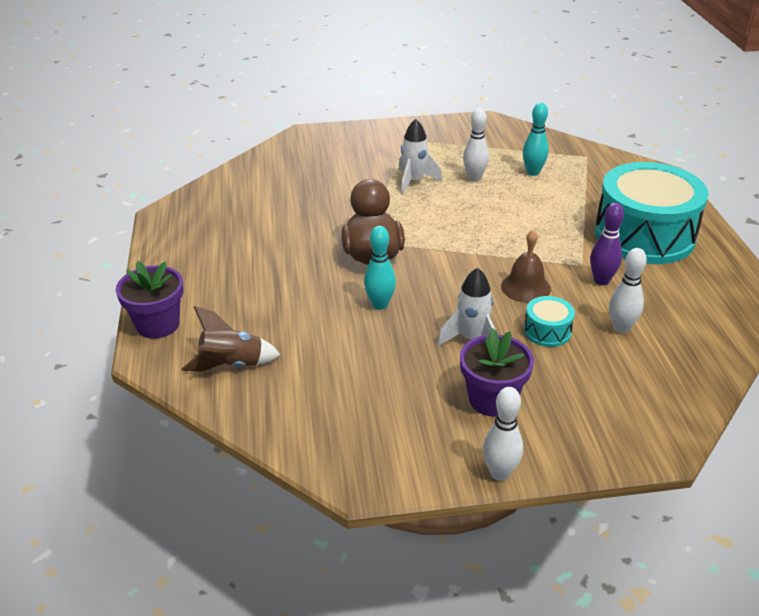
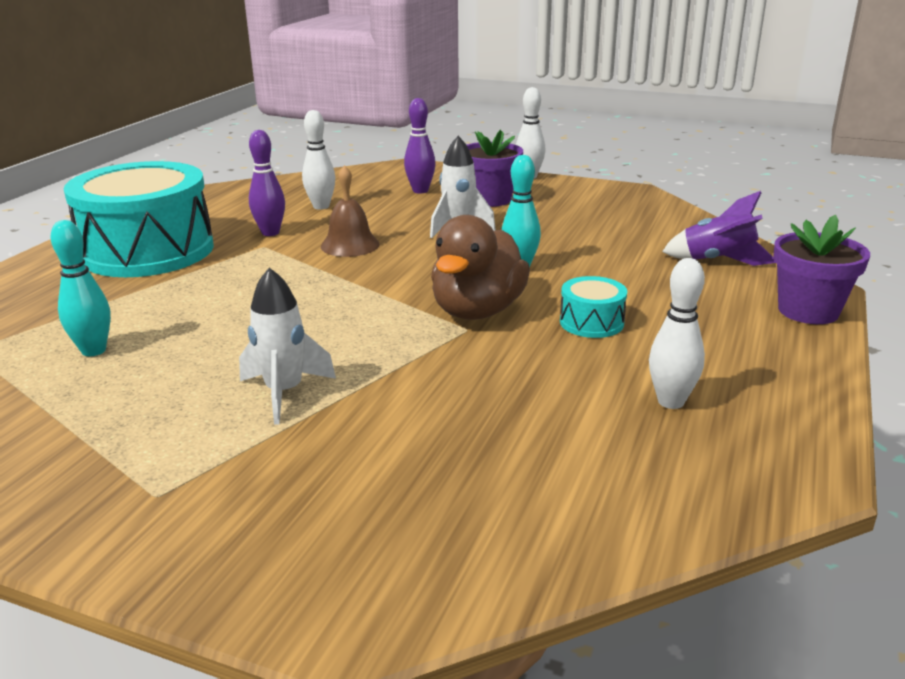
camera: 150 degrees left, 10 degrees down
brown rocket [181,306,280,372] -> purple rocket [662,191,775,266]
white bowling pin [463,108,489,182] -> white bowling pin moved to [649,258,705,409]
turquoise drum [524,296,575,347] -> turquoise drum moved to [560,276,627,338]
none -> purple bowling pin [404,98,436,194]

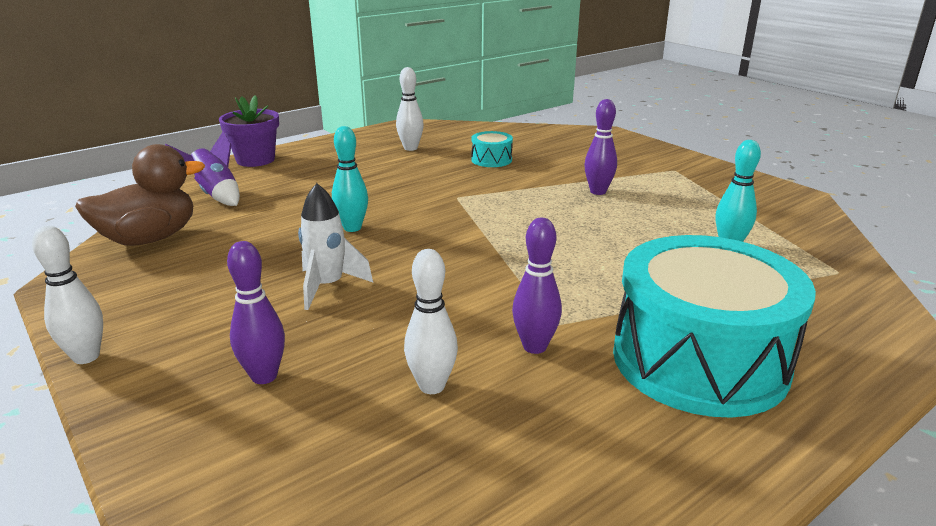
camera: 150 degrees left, 0 degrees up
white rocket [239,268,336,425] -> purple bowling pin [584,99,617,195]
brown bell [321,165,380,257] -> none
brown duck [431,215,530,320] -> brown duck moved to [75,144,205,246]
purple flower pot [467,130,523,207] -> none
turquoise drum [560,276,627,338] -> turquoise drum moved to [471,131,513,167]

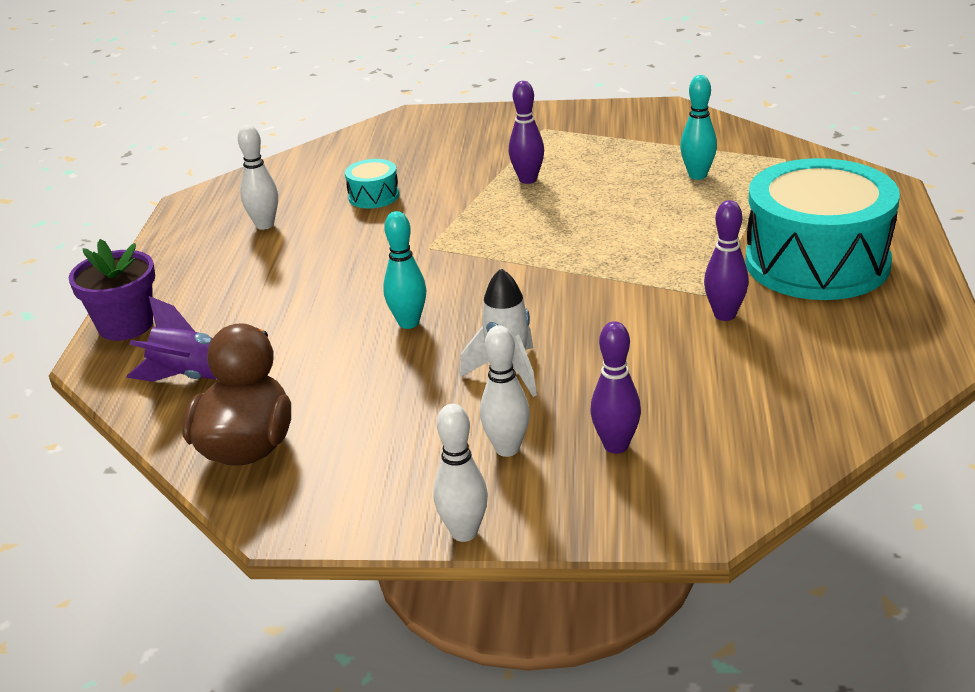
camera: 45 degrees left, 5 degrees up
white bowling pin [404,249,458,394] -> white bowling pin moved to [480,325,530,457]

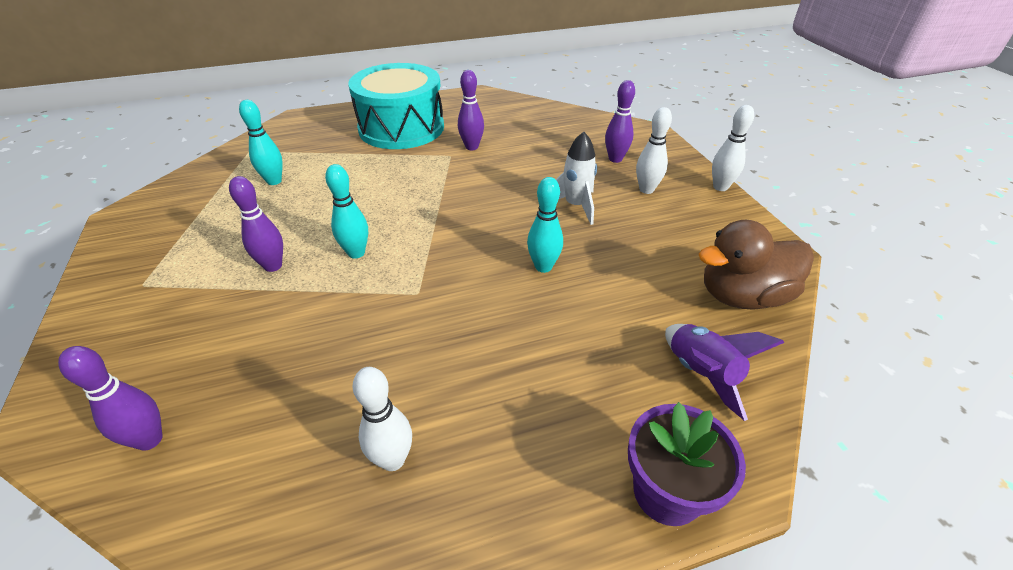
camera: 115 degrees left, 10 degrees up
turquoise drum [345,159,399,209] -> none
none -> purple bowling pin [58,346,163,451]
none -> turquoise bowling pin [325,164,368,259]

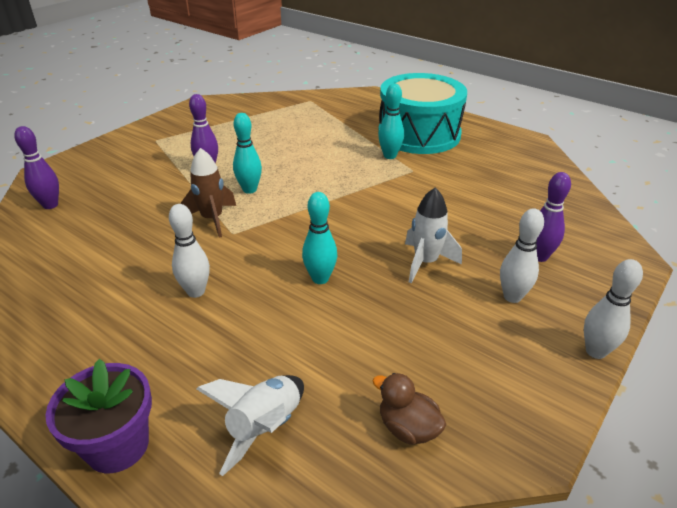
camera: 55 degrees right, 5 degrees down
turquoise bowling pin [239,100,283,185] -> turquoise bowling pin moved to [378,83,404,159]
white bowling pin [353,367,412,471] -> white bowling pin moved to [169,204,210,298]
purple bowling pin [458,70,484,150] -> none
purple rocket [665,324,784,421] -> white rocket [196,375,304,476]
brown duck [699,220,814,310] -> brown duck [373,373,446,445], size x0.55
none -> brown rocket [180,148,236,238]

